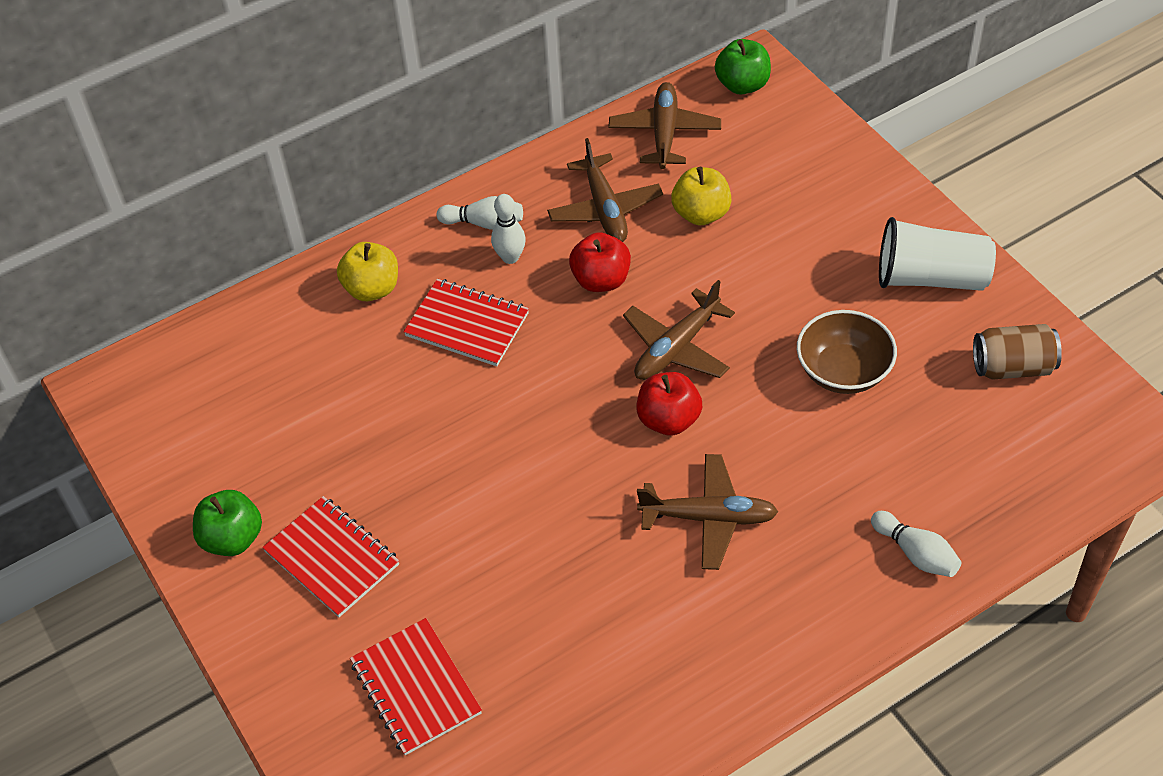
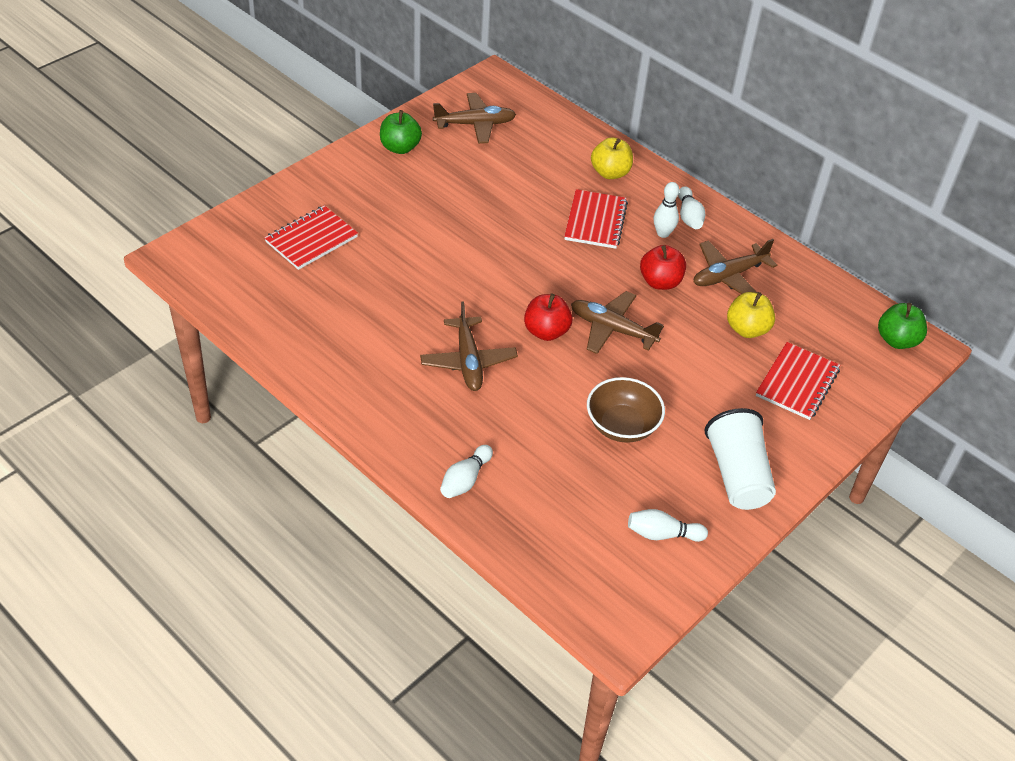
camera: 70 degrees right, 5 degrees down
red notebook [262,496,399,617] -> red notebook moved to [756,342,840,420]
brown plane [608,82,721,169] -> brown plane moved to [433,93,516,144]
brown can [973,324,1062,379] -> white bowling pin [628,509,708,542]

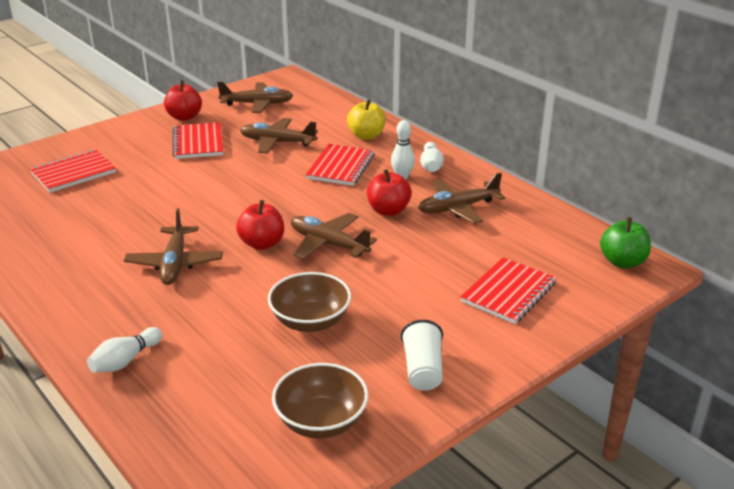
camera: 10 degrees right, 15 degrees down
green apple [380,110,422,154] -> red apple [164,80,202,121]
white bowling pin [628,509,708,542] -> brown bowl [272,363,368,438]
white cup [705,408,776,510] -> white cup [401,320,443,391], size x0.66
yellow apple [727,292,775,338] -> none
none -> red notebook [172,122,223,159]
none -> brown plane [240,118,318,154]

